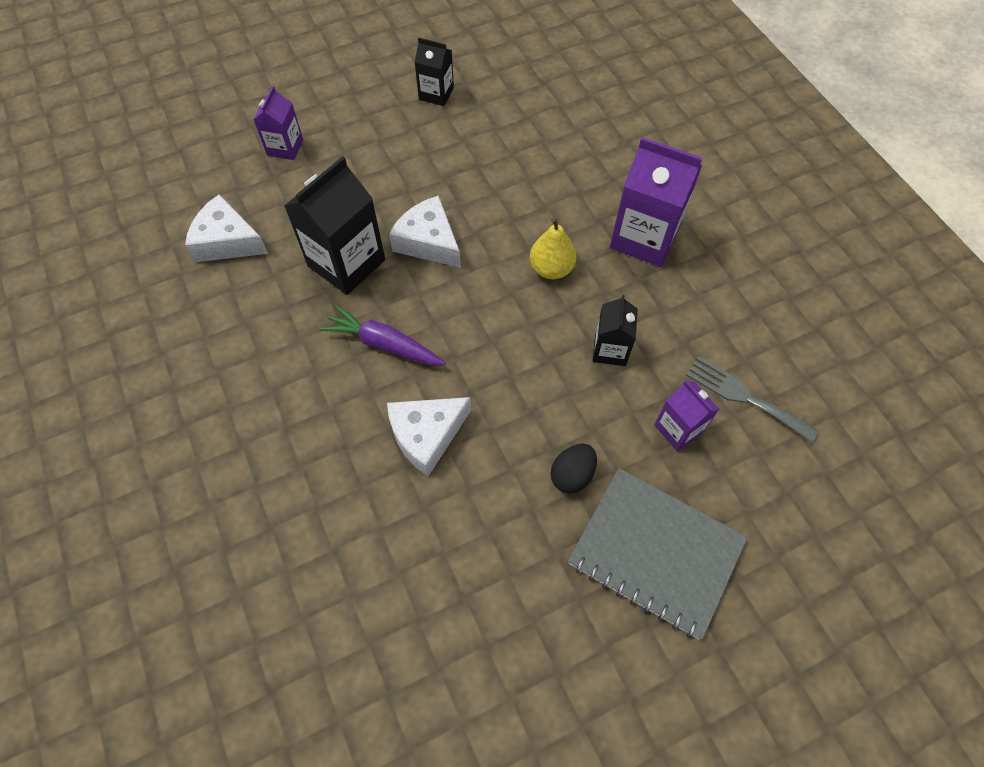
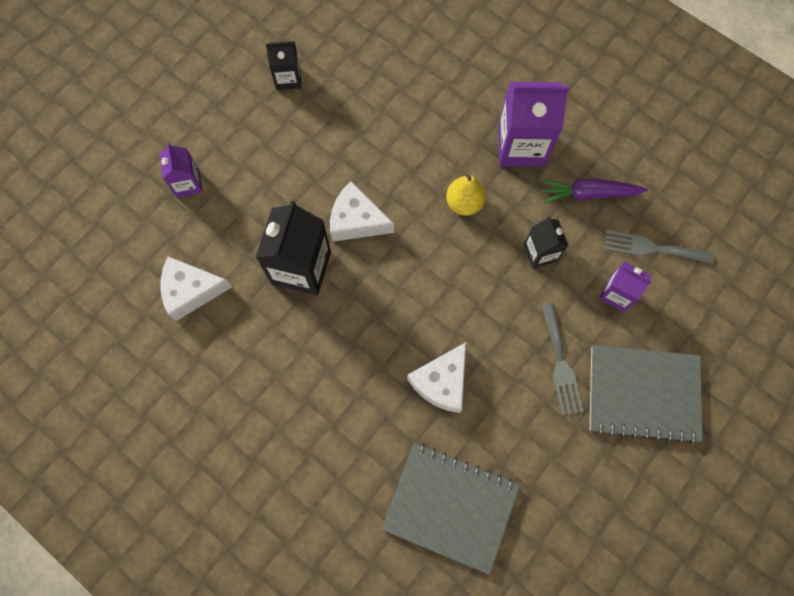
camera: 25 degrees left, 10 degrees up
purple carrot [320,305,446,365] -> purple carrot moved to [541,178,648,203]
black egg [551,444,597,494] -> grey fork [541,303,584,415]
none -> grey notebook [381,443,520,575]

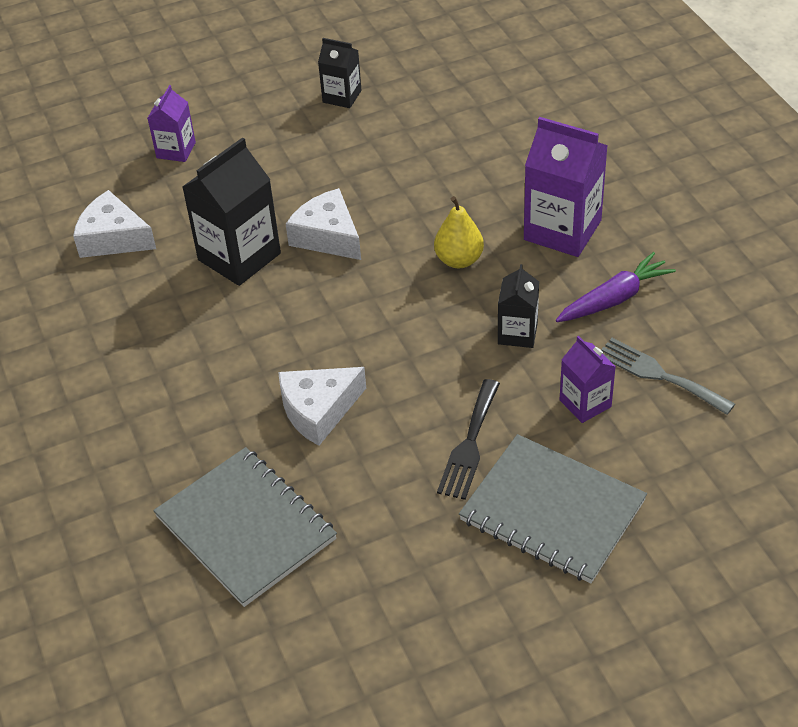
camera: 30 degrees right, 25 degrees down
purple carrot [541,178,648,203] -> purple carrot turned 120 degrees clockwise [556,252,676,322]
grey fork [541,303,584,415] -> black fork [437,379,500,500]

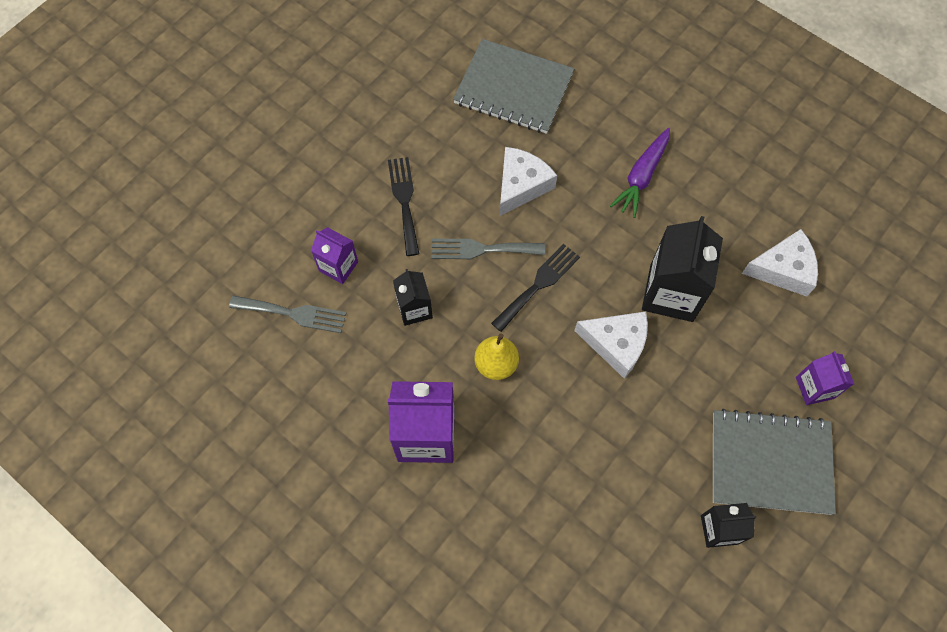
camera: 150 degrees right, 20 degrees up
grey notebook [459,434,647,583] -> grey notebook moved to [713,409,836,515]
purple carrot [556,252,676,322] -> purple carrot moved to [610,128,670,218]
none -> grey fork [431,239,545,259]
none -> black fork [491,244,580,332]

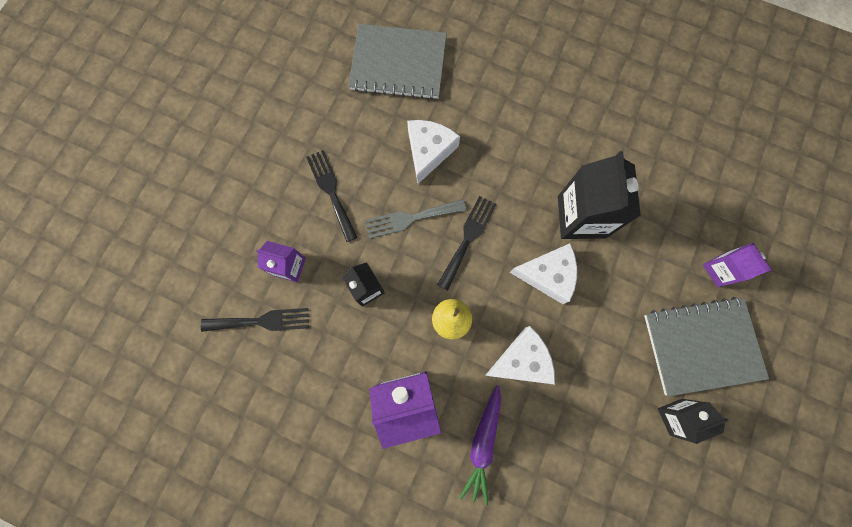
camera: 15 degrees left, 10 degrees up
grey fork [229,296,346,333] -> black fork [201,308,309,332]
purple carrot [610,128,670,218] -> purple carrot moved to [460,385,501,506]
white cheese [742,229,818,297] -> white cheese moved to [486,326,555,385]

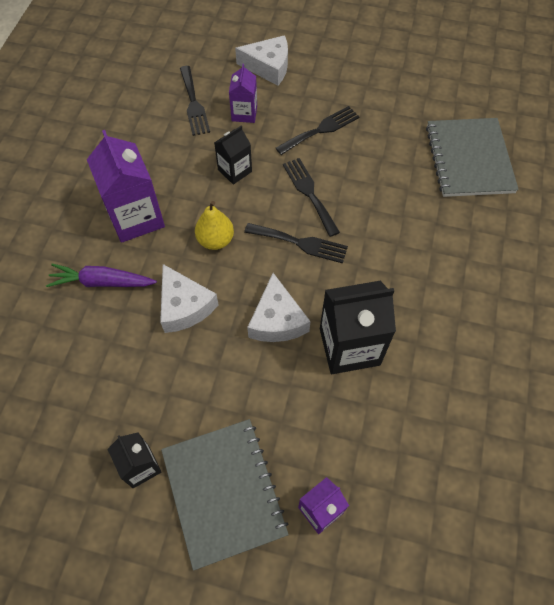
camera: 80 degrees right, 15 degrees down
grey fork [365,200,466,239] -> black fork [283,158,340,237]
white cheese [407,120,460,184] -> white cheese moved to [235,35,288,86]

